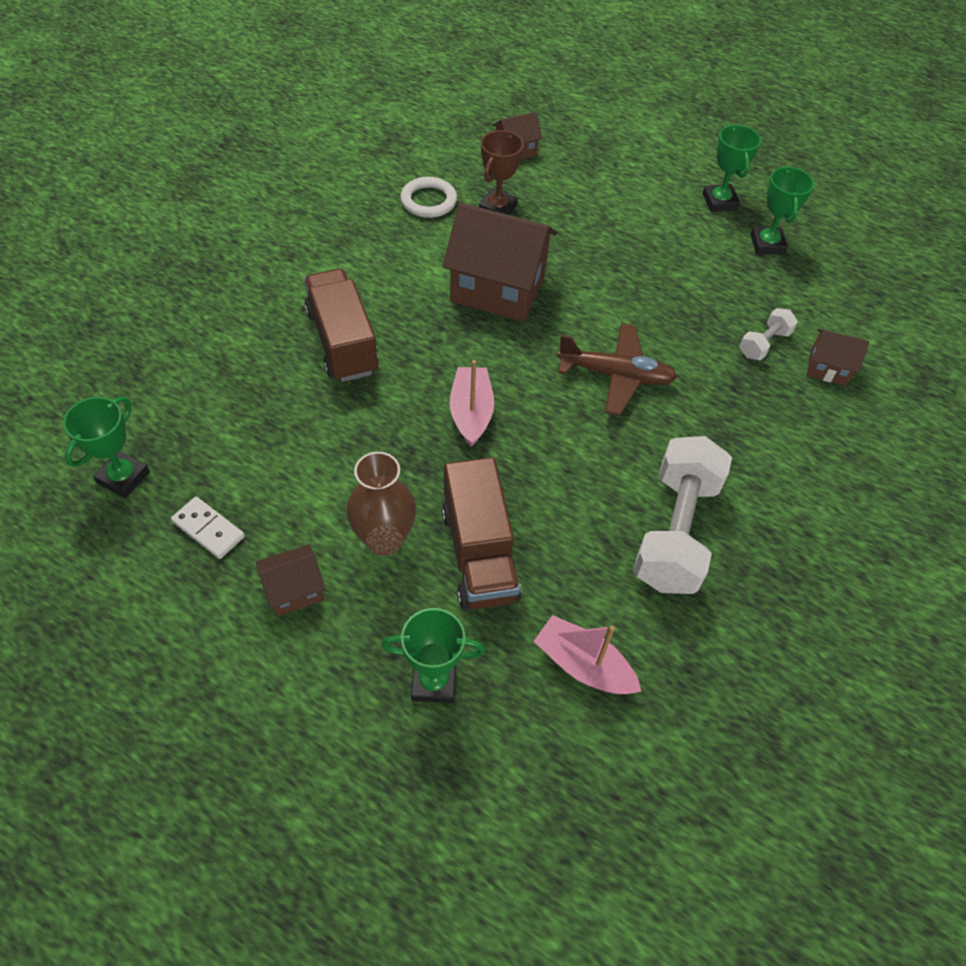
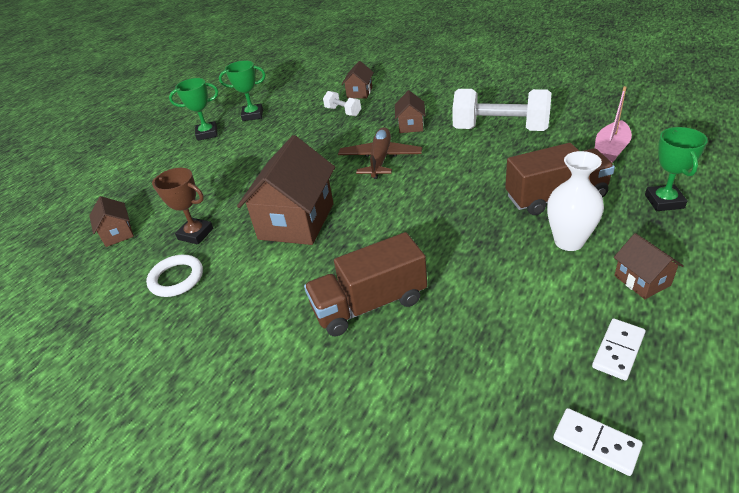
camera: 85 degrees left, 15 degrees down
green trophy [63,397,150,498] -> white domino [553,408,643,476]
brown vase [346,452,416,556] -> white vase [547,151,604,251]
pink boat [449,360,494,447] -> none
none -> brown house [395,91,426,133]

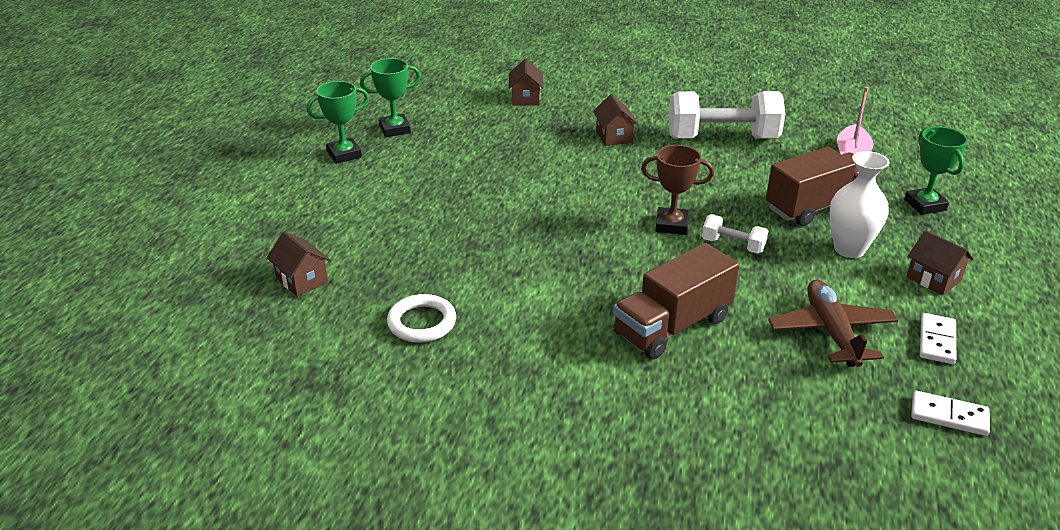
camera: 20 degrees left, 5 degrees down
brown trophy [152,168,213,245] -> brown trophy moved to [641,145,714,235]
brown house [237,135,335,245] -> none
white dumbbell [323,91,361,116] -> white dumbbell moved to [702,215,768,254]
brown plane [338,127,422,179] -> brown plane moved to [768,280,898,367]

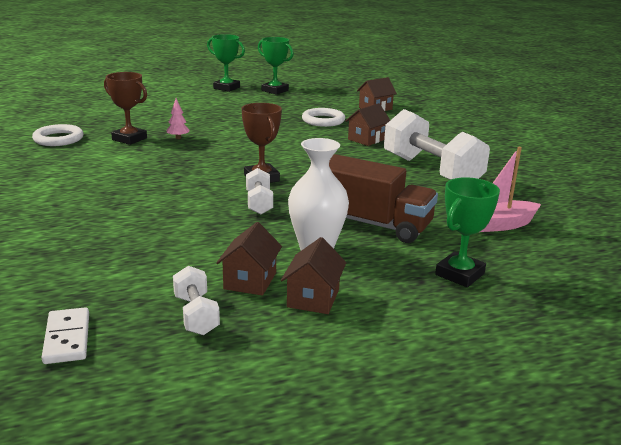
camera: 55 degrees right, 10 degrees down
brown house [267,232,330,297] -> brown house moved to [216,222,282,296]
brown truck [613,243,739,359] -> none
brown plane [768,280,898,367] -> none
white domino [920,313,956,364] -> white dumbbell [173,266,220,335]
none -> brown trophy [104,72,147,145]
none -> pink tree [167,98,190,139]
none -> white ring [302,108,345,127]

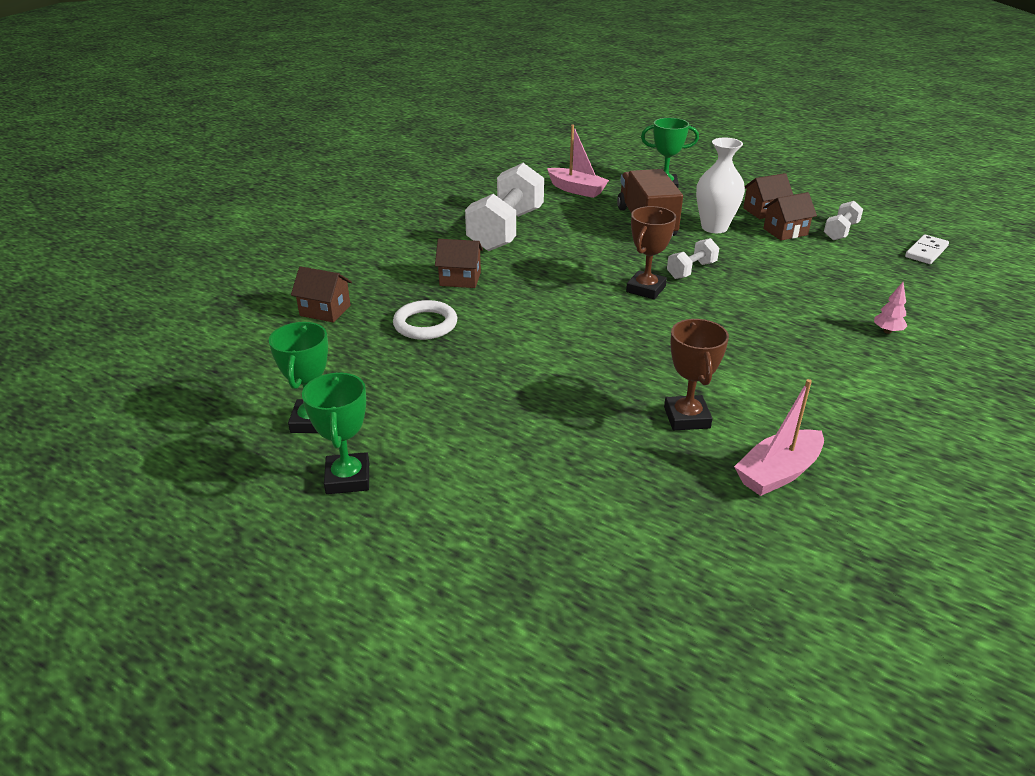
camera: 125 degrees left, 10 degrees up
white ring [32,124,83,146] -> pink boat [734,379,824,496]
pink tree [167,98,190,139] -> pink tree moved to [874,282,908,334]

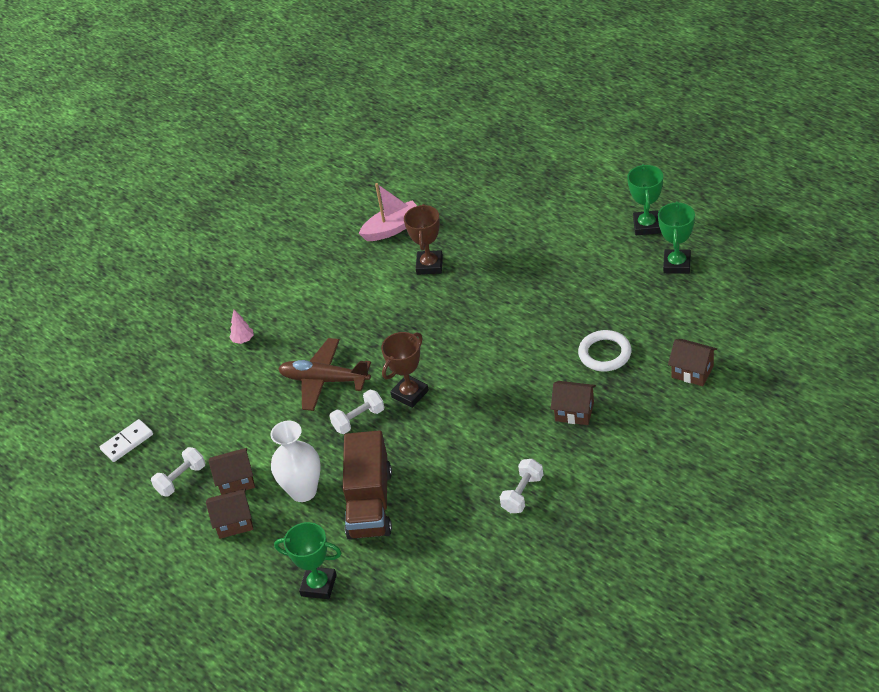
camera: 165 degrees left, 10 degrees up
white dumbbell [465,163,544,251] -> white dumbbell [500,459,543,513], size x0.48
pink boat [547,125,609,198] -> none
none -> brown plane [278,338,371,411]

